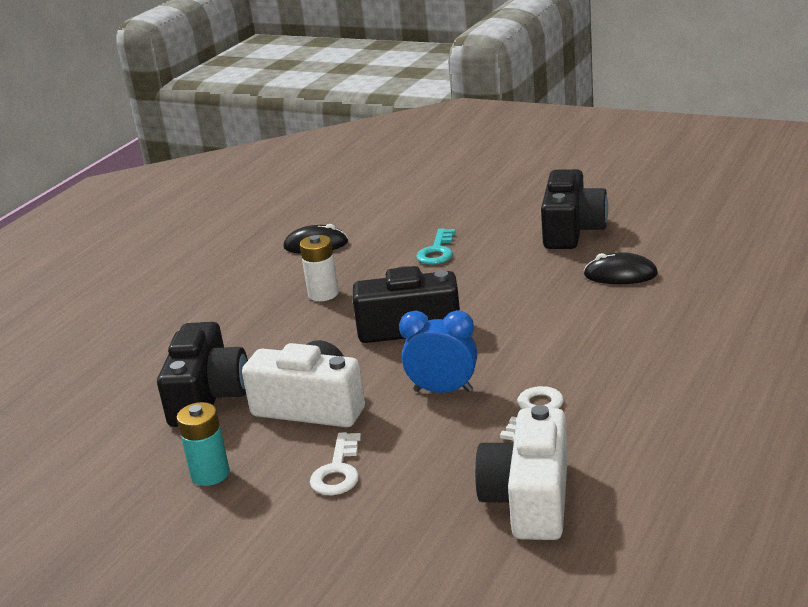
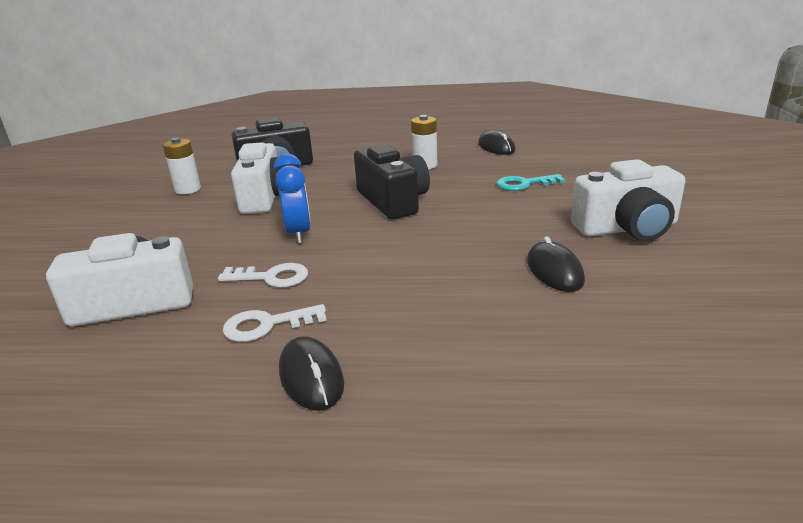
camera: 65 degrees right, 0 degrees up
turquoise battery [176,402,230,486] -> white battery [163,137,201,194]
white key [310,432,361,495] -> white key moved to [223,304,327,342]
black camera [541,169,608,249] -> white camera [571,159,685,241]
none -> black mouse [279,336,344,411]

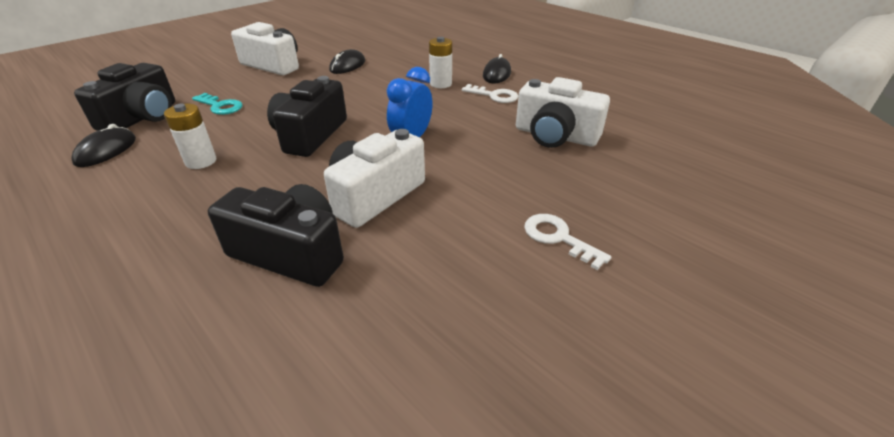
camera: 140 degrees left, 10 degrees up
white battery [163,137,201,194] -> white battery moved to [429,37,452,88]
white key [218,263,308,287] -> white key moved to [524,214,612,270]
none -> black camera [74,63,175,131]

